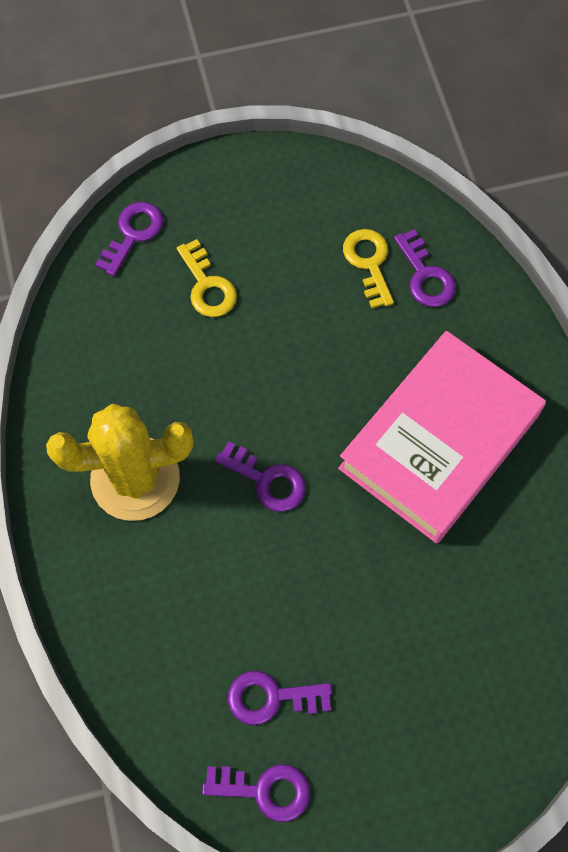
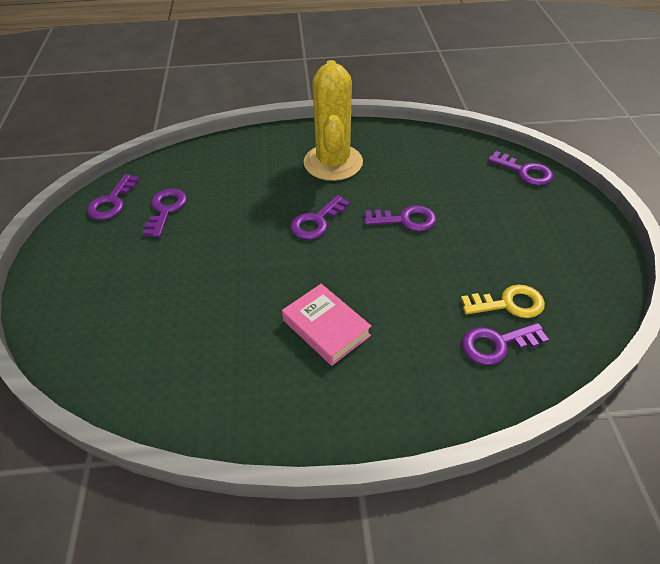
camera: 100 degrees right, 20 degrees down
yellow key [177,239,237,317] -> none
pink book [338,331,546,543] -> pink book [282,284,371,366], size x0.48
none -> purple key [364,205,436,231]

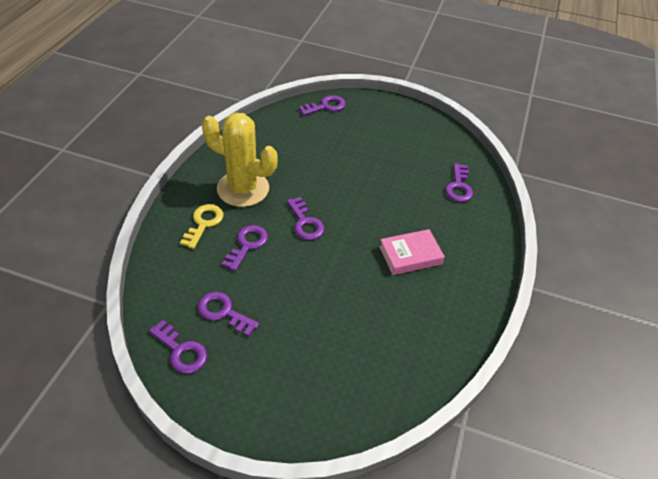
camera: 70 degrees left, 0 degrees up
purple key [364,205,436,231] -> purple key moved to [222,225,268,271]
yellow key [461,284,545,318] -> yellow key moved to [180,204,223,249]

